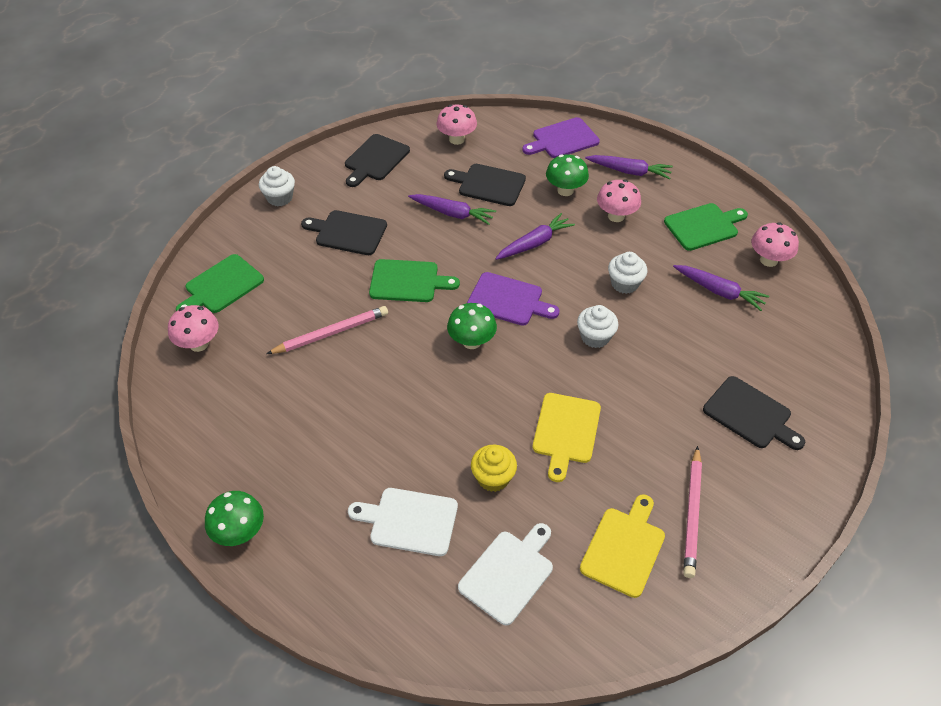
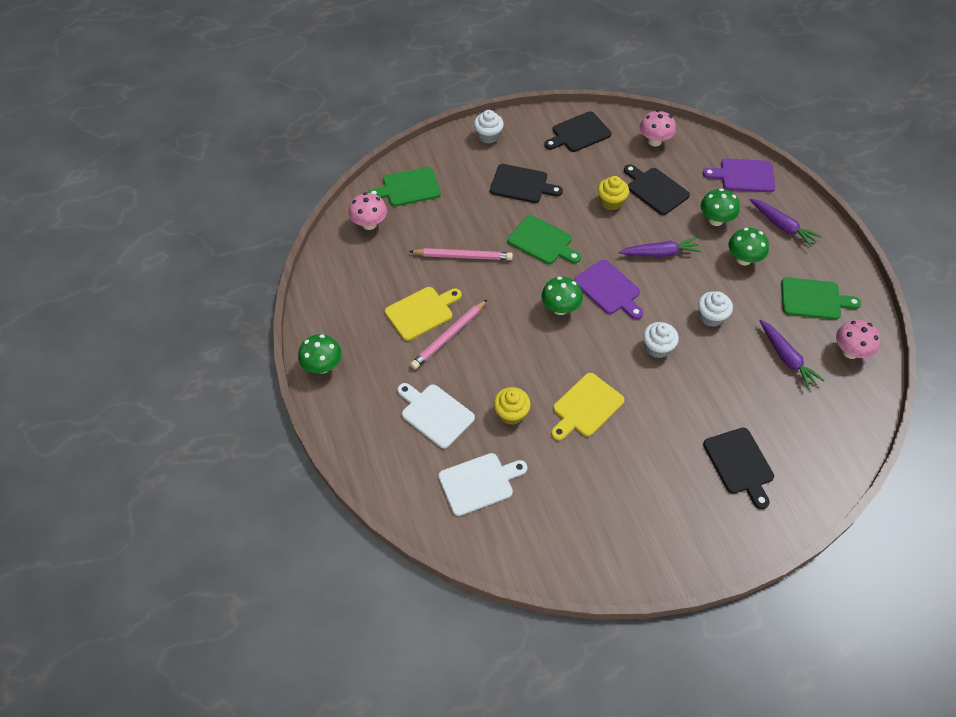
camera: 30 degrees right, 5 degrees up
black cutting board [301,210,387,255] -> black cutting board turned 150 degrees clockwise [490,164,563,203]
purple carrot [408,194,496,225] -> yellow cupcake [598,176,629,210]
yellow cutting board [580,494,665,598] -> yellow cutting board moved to [385,287,462,341]
pink mushroom [597,180,641,222] -> green mushroom [728,228,769,265]
pink pencil [684,446,702,578] -> pink pencil moved to [410,299,488,369]

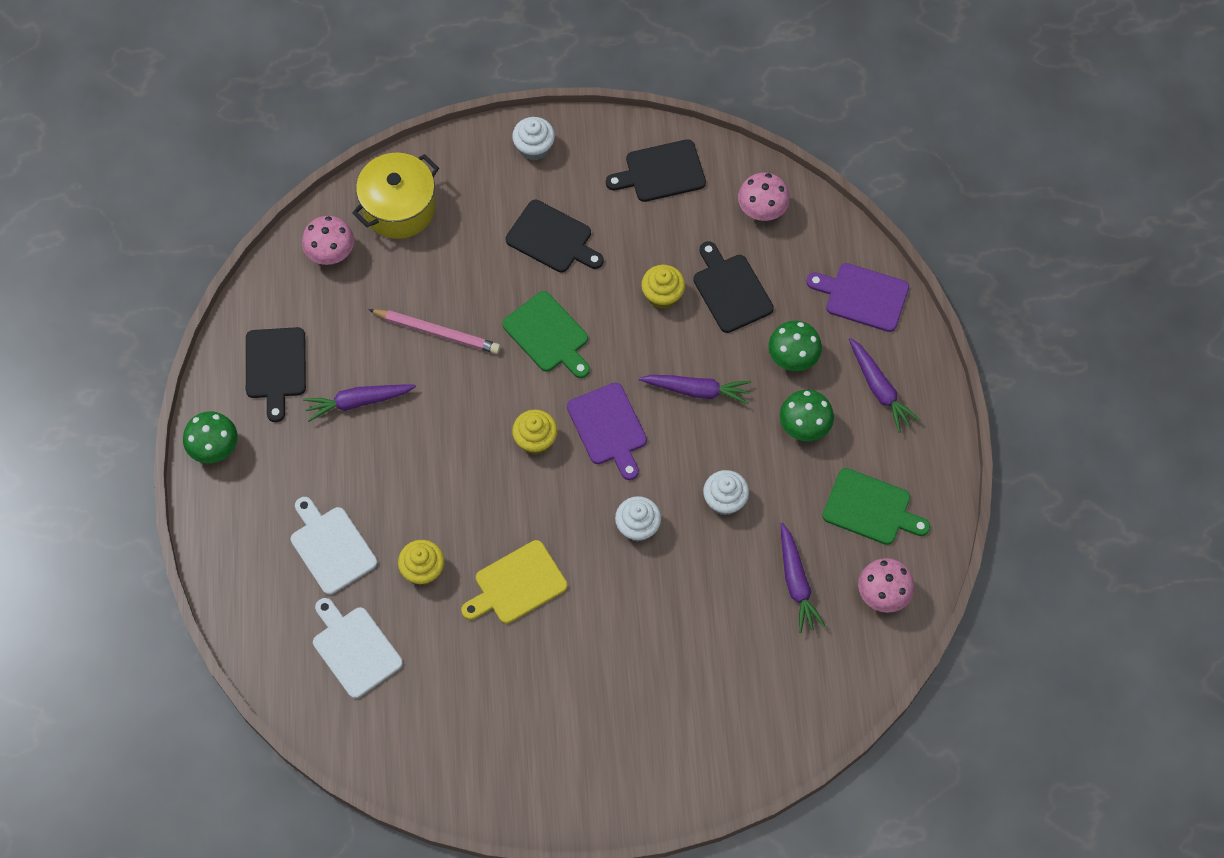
camera: 15 degrees right, 10 degrees up
green cutting board [368,167,441,206] -> yellow pot [352,153,439,239]
yellow cutting board [385,287,462,341] -> purple carrot [303,384,416,422]
pink pencil [410,299,488,369] -> none
white cutting board [438,453,527,516] -> white cutting board turned 120 degrees counterclockwise [313,598,403,699]
green mushroom [541,277,583,315] -> yellow cupcake [512,409,558,455]
black cutting board [703,428,774,509] -> black cutting board moved to [246,327,306,422]

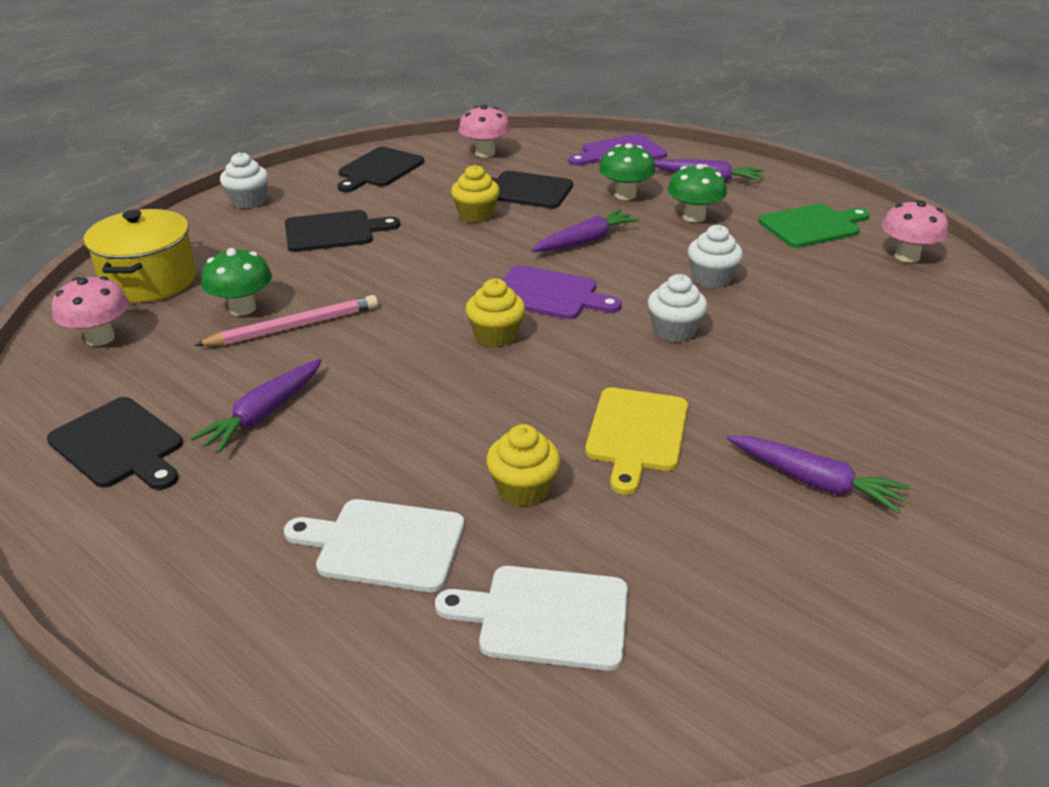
camera: 45 degrees left, 30 degrees down
green mushroom [183,411,238,463] -> green mushroom moved to [201,248,272,316]
green cutting board [502,291,590,378] -> none
purple carrot [781,523,826,633] -> purple carrot moved to [727,436,910,513]

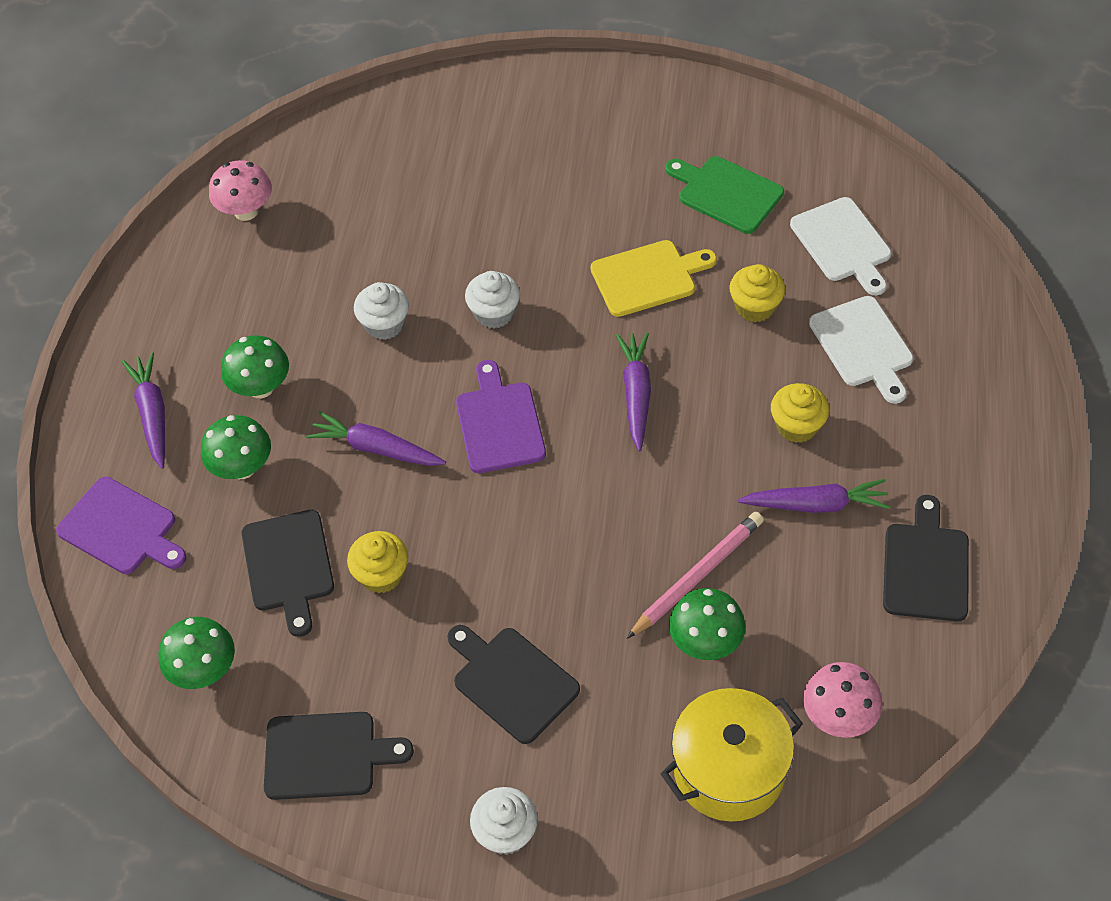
camera: 120 degrees left, 20 degrees up
pink pencil [194,295,378,346] -> pink pencil turned 105 degrees clockwise [627,512,764,639]
pink mushroom [459,105,510,157] -> green mushroom [158,617,235,689]
yellow cupcake [466,279,525,347] -> yellow cupcake moved to [771,383,829,443]
purple carrot [727,436,910,513] -> purple carrot moved to [616,332,651,452]
green cutting board [758,204,870,248] -> green cutting board moved to [665,156,784,234]

